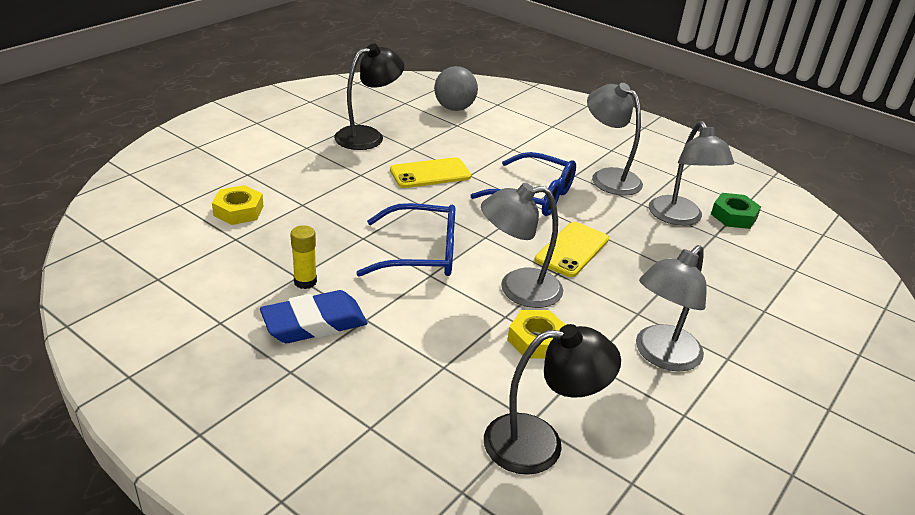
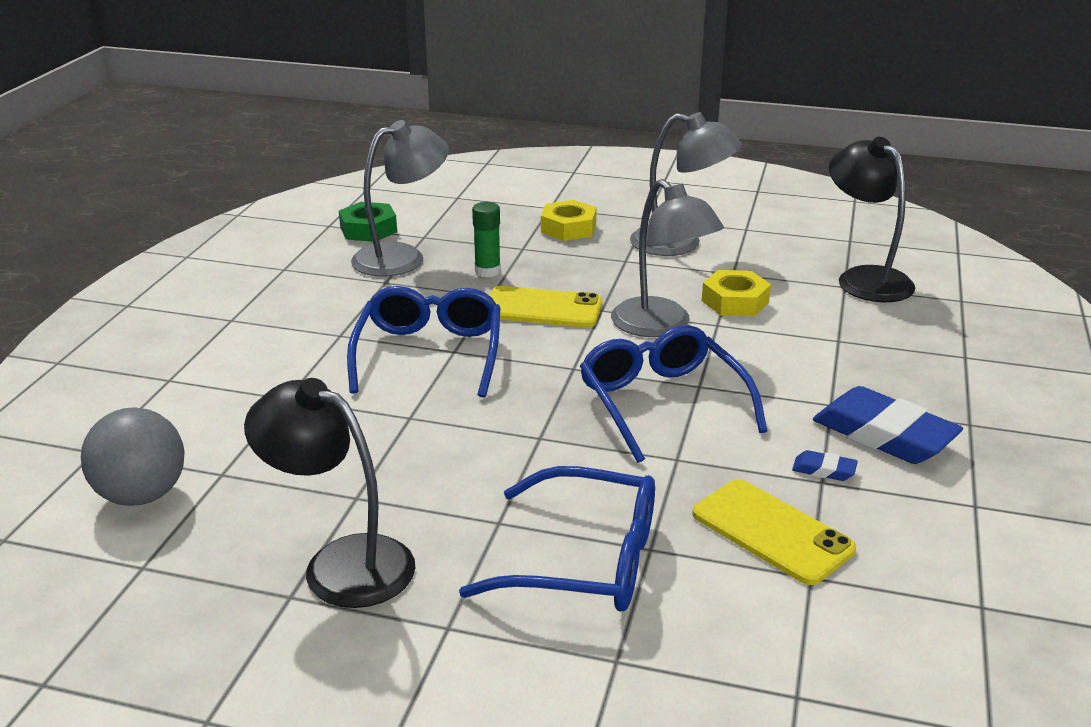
camera: 110 degrees left, 5 degrees down
yellow nut [212,185,264,225] -> yellow nut moved to [541,200,597,241]
yellow glue stick [291,225,317,289] -> blue eraser [792,450,858,481]
yellow phone [390,157,471,188] -> yellow phone moved to [692,479,856,585]
grey lamp [587,83,643,196] -> none
none -> blue glasses [459,466,655,611]
none -> green glue stick [472,202,501,277]

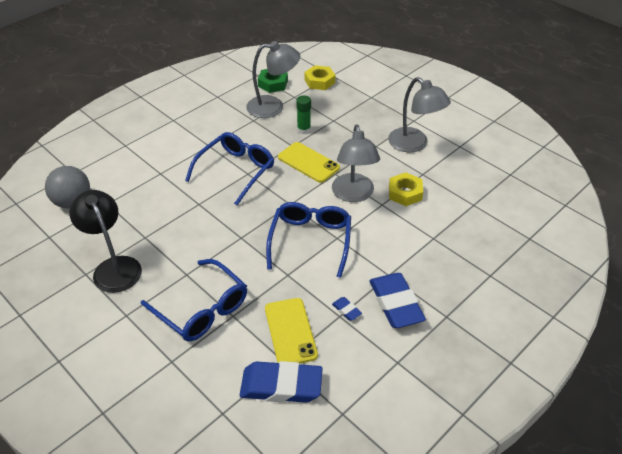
camera: 30 degrees right, 15 degrees up
yellow nut [541,200,597,241] -> yellow nut moved to [305,65,335,90]
black lamp [829,137,916,302] -> none
none -> blue eraser [240,361,323,403]

